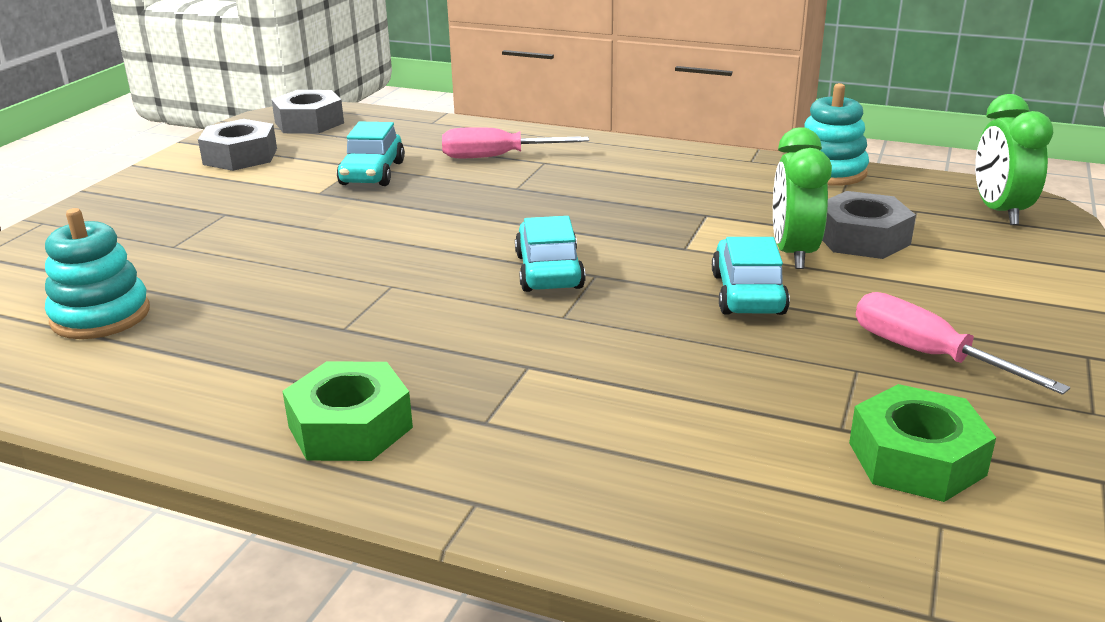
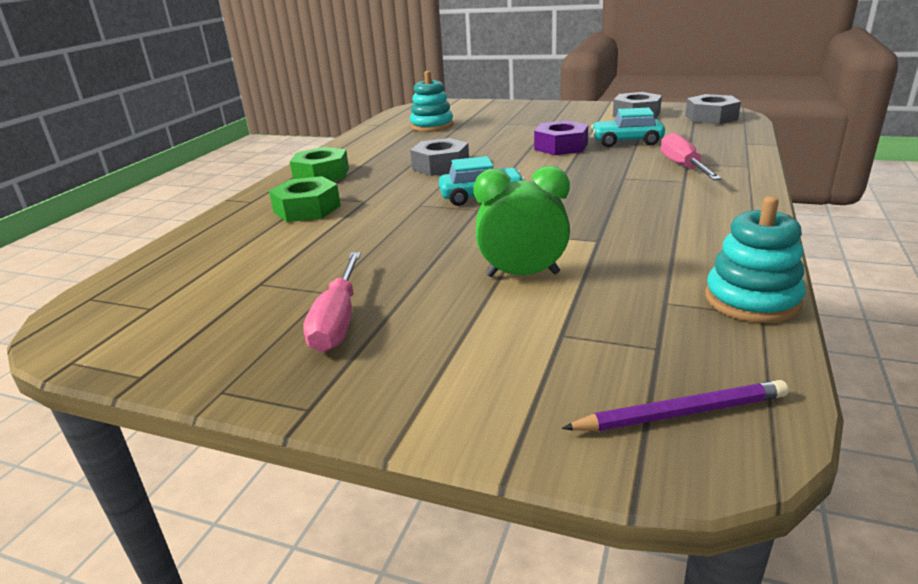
camera: 90 degrees right, 0 degrees up
turquoise car [712,237,790,315] -> none
grey nut [822,191,916,259] -> grey nut moved to [410,138,469,176]
green nut [849,384,996,502] -> green nut moved to [269,176,341,222]
pink screwdriver [856,292,1070,395] -> pink screwdriver turned 135 degrees clockwise [303,252,361,352]
green clock [975,94,1053,225] -> purple pencil [562,380,789,431]
none -> purple nut [534,120,588,155]

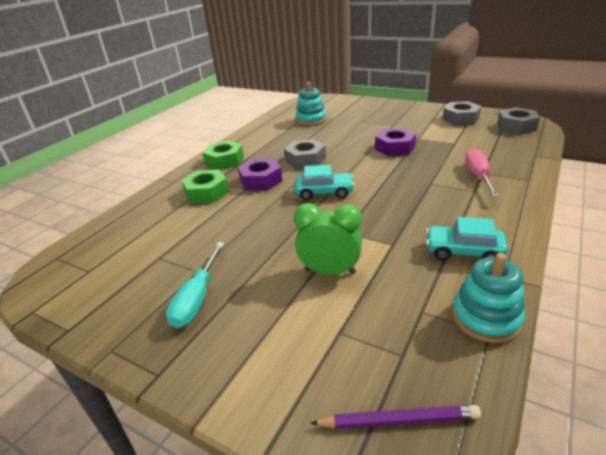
camera: 10 degrees right, 5 degrees up
pink screwdriver [303,252,361,352] -> turquoise screwdriver [166,242,225,328]
turquoise car [591,108,665,147] -> turquoise car moved to [426,217,508,261]
none -> purple nut [238,159,282,190]

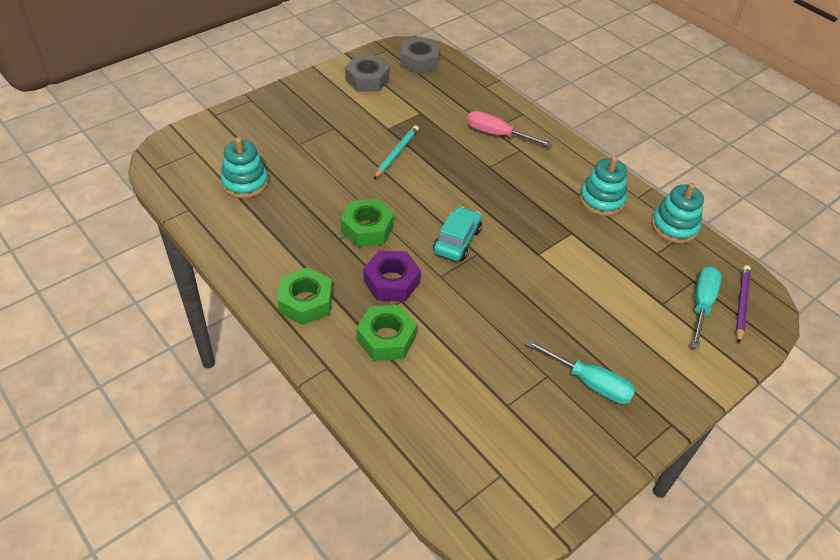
camera: 75 degrees left, 15 degrees up
grey nut [284,139,326,169] -> green nut [341,199,394,247]
green clock [294,203,362,275] -> none
purple nut [375,128,416,156] -> turquoise pencil [374,125,419,179]
turquoise car [426,217,508,261] -> turquoise stacking toy [579,156,627,216]
none -> turquoise screwdriver [691,266,722,349]

